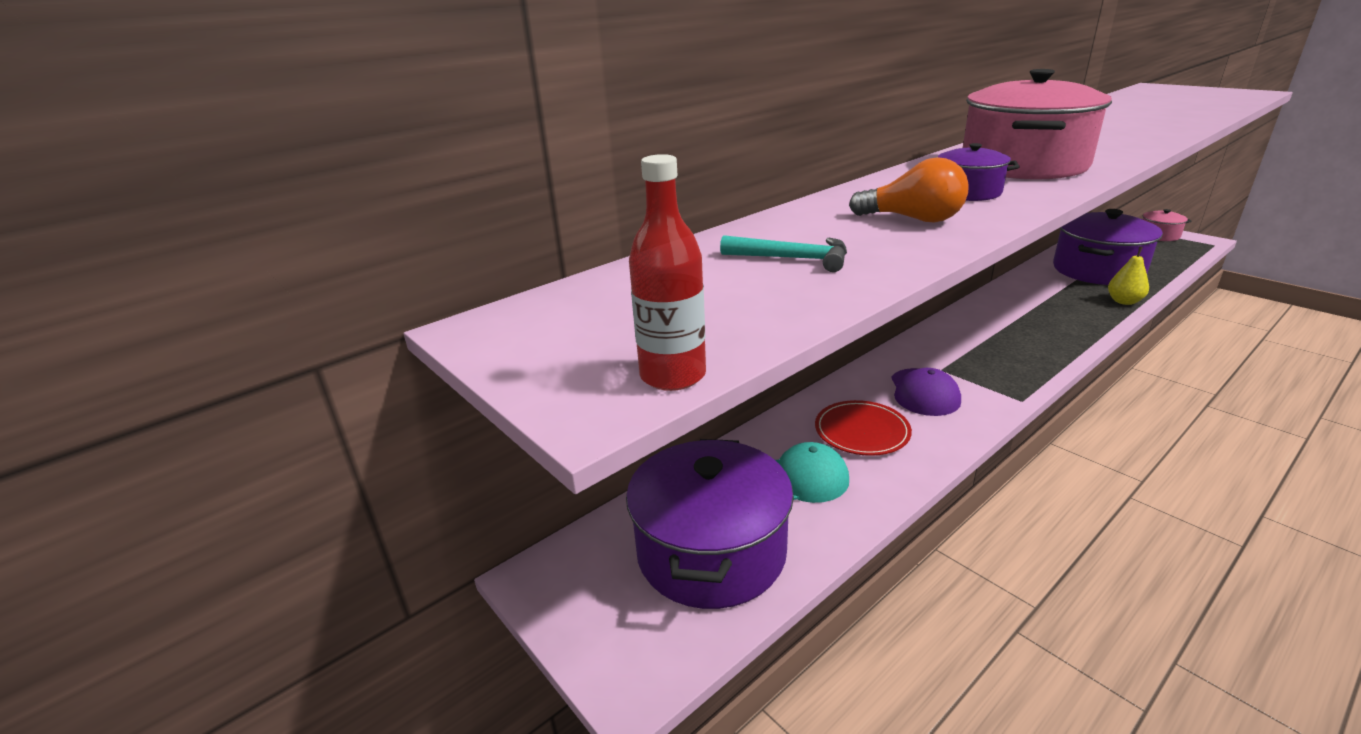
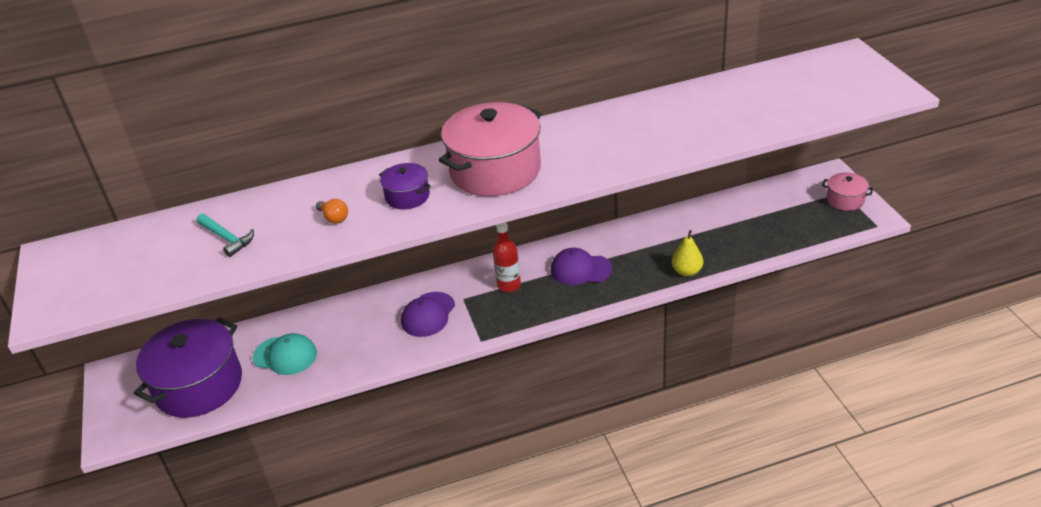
camera: 25 degrees right, 10 degrees up
red bottle [629,154,706,391] -> red bottle moved to [493,222,521,292]
red plate [815,400,912,456] -> none
orange light bulb [849,157,969,223] -> orange light bulb [316,199,348,224], size x0.62
purple pot [1053,209,1163,285] -> none
none -> purple cap [551,248,612,285]

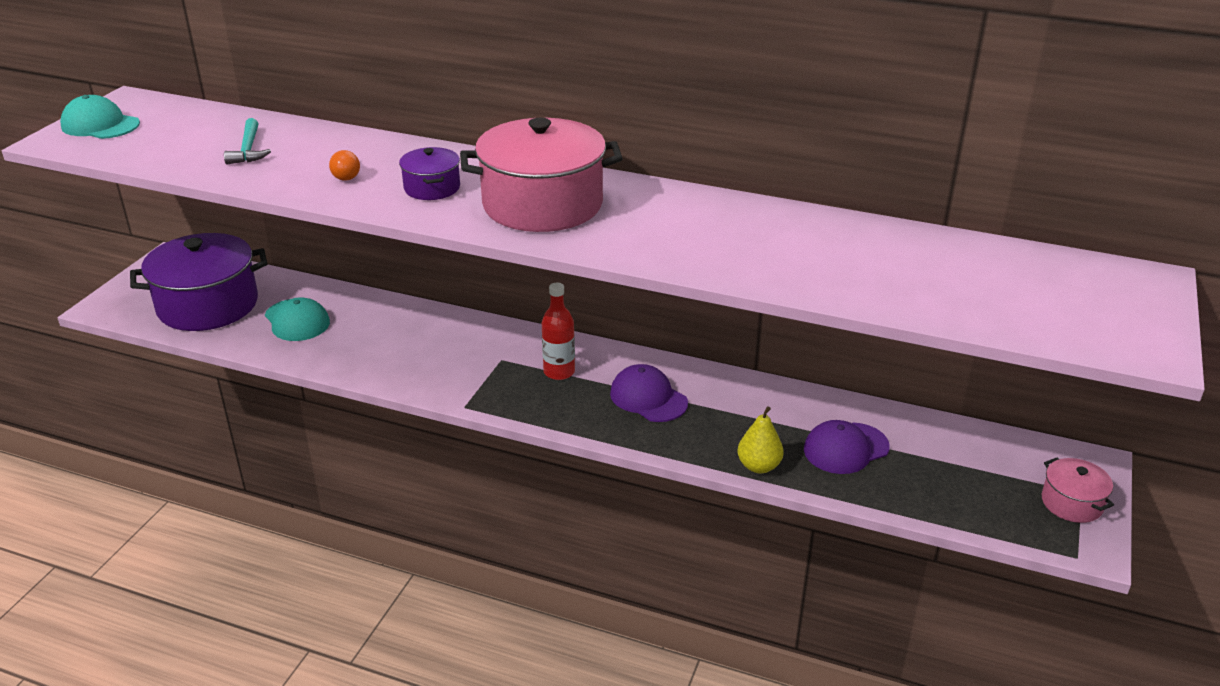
camera: 35 degrees right, 5 degrees down
purple cap [401,292,455,337] -> purple cap moved to [804,420,890,474]
none -> turquoise cap [60,95,140,139]

